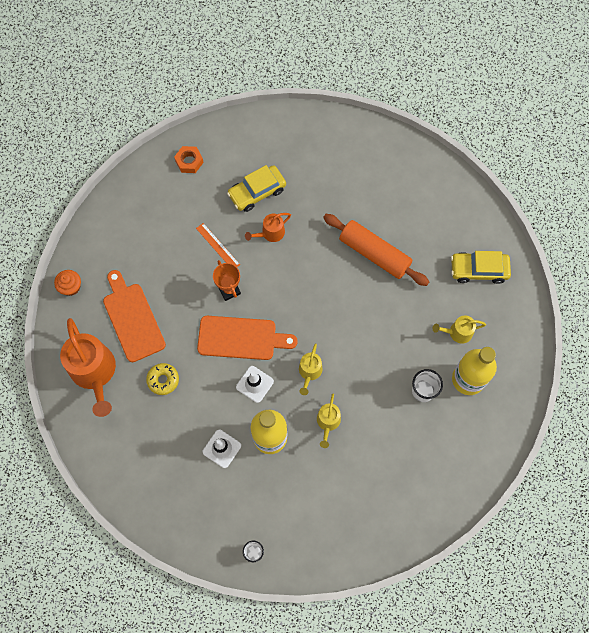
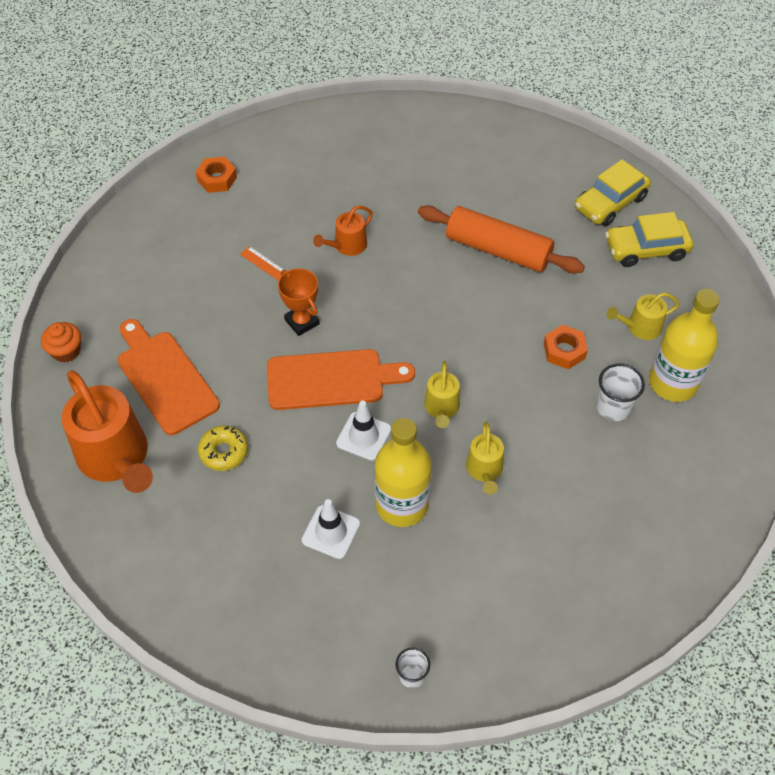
camera: 10 degrees left, 15 degrees down
yellow car [227,165,286,212] -> yellow car moved to [575,159,651,226]
none -> orange nut [544,325,588,369]

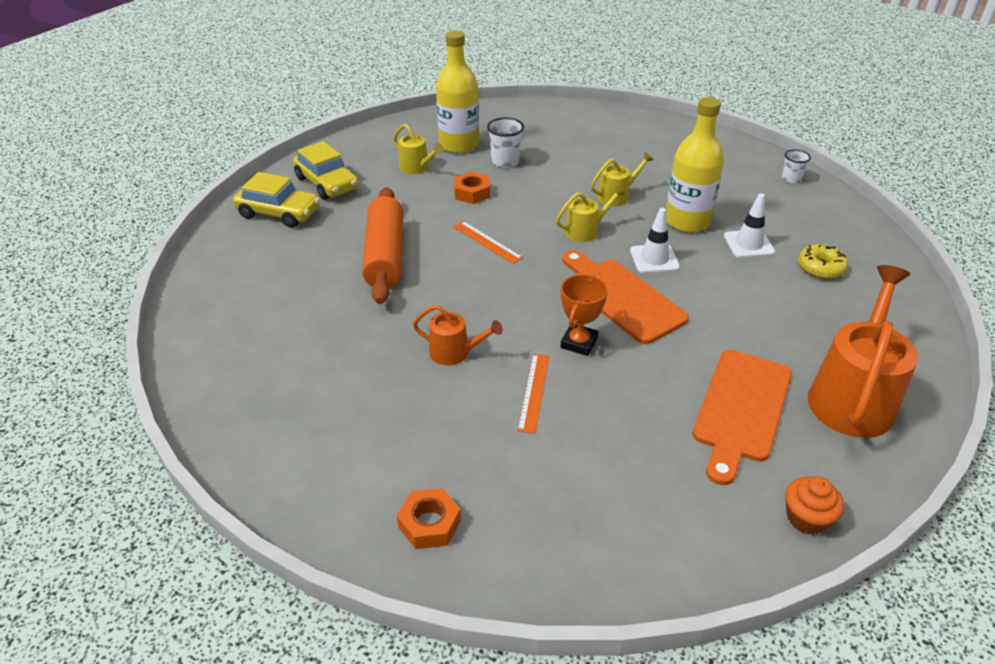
camera: 120 degrees left, 15 degrees down
yellow donut [198,425,248,471] -> yellow donut moved to [798,244,849,279]
none -> orange ruler [453,221,523,264]

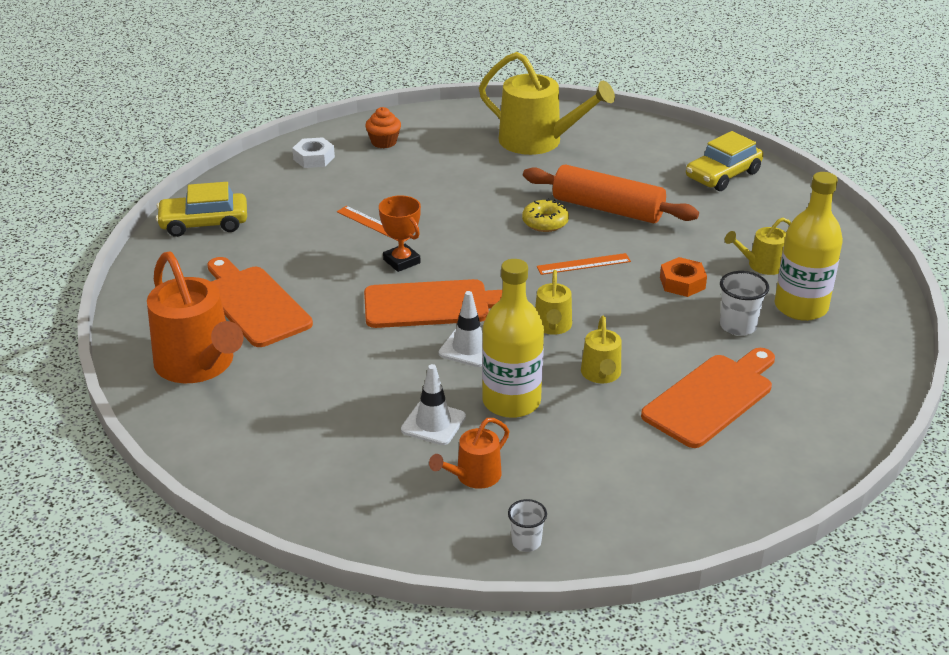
camera: 120 degrees right, 5 degrees down
yellow car [293,141,359,200] -> yellow car moved to [156,182,247,237]
orange nut [397,488,461,549] -> white nut [292,137,335,168]
orange watering can [413,305,503,365] -> orange watering can moved to [429,418,509,489]
orange cupcake [785,476,844,535] -> orange cupcake moved to [365,107,401,148]
yellow donut [798,244,849,279] -> yellow donut moved to [522,199,569,232]
none -> yellow watering can [479,52,615,155]
none -> orange cutting board [641,348,775,448]

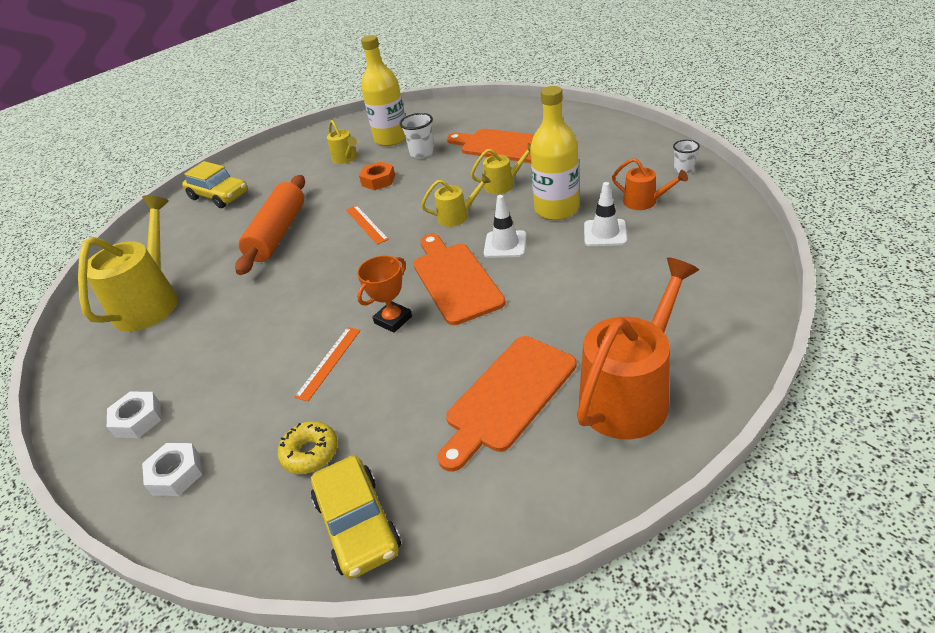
camera: 100 degrees left, 5 degrees up
orange cupcake [365,107,401,148] -> white nut [107,391,161,438]
yellow donut [522,199,569,232] -> yellow donut moved to [278,421,338,474]

